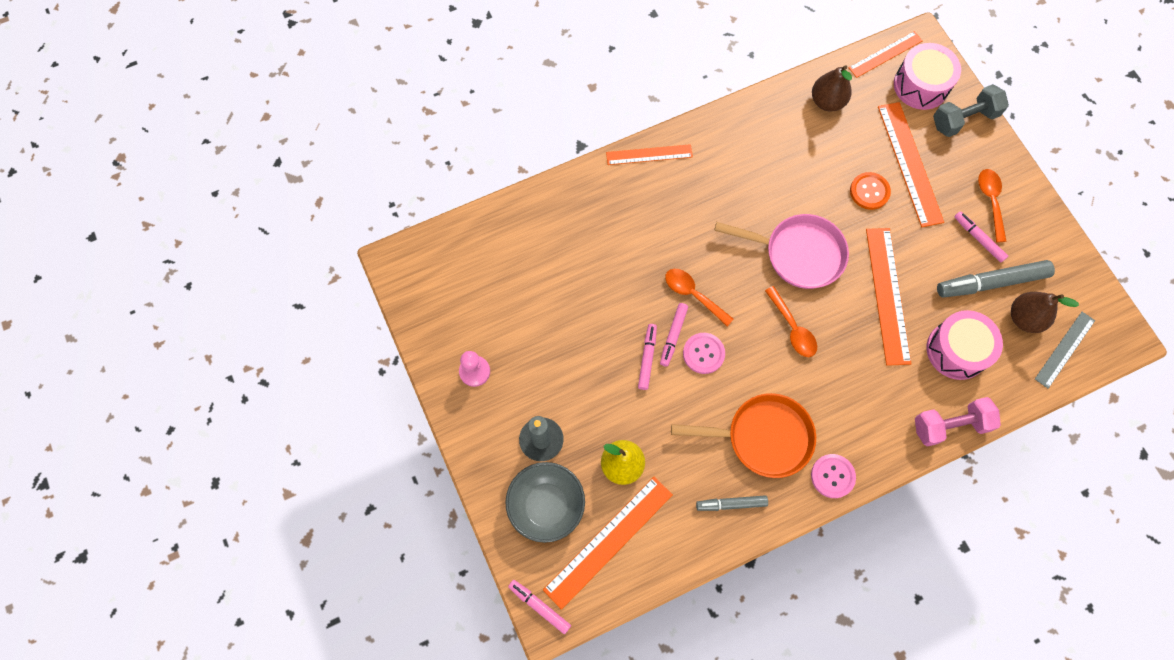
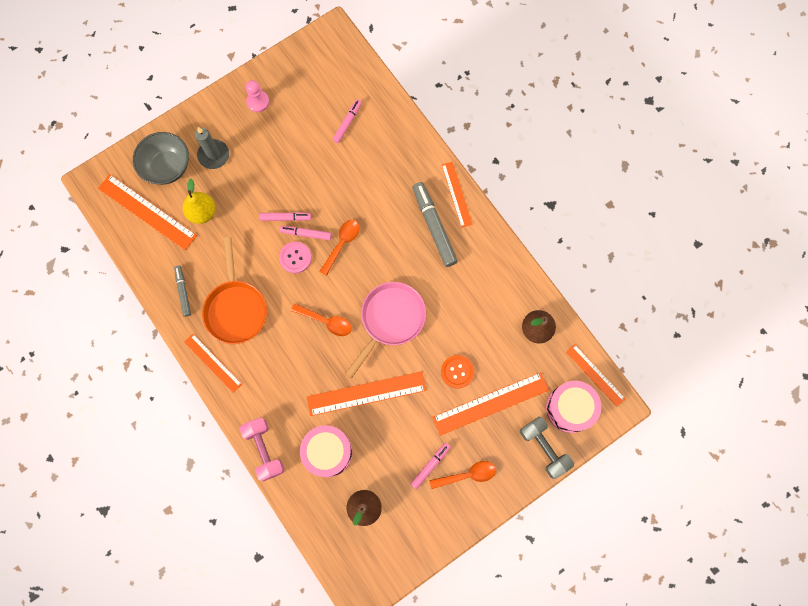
camera: 80 degrees right, 5 degrees up
pink marker [508,580,571,634] -> pink marker moved to [333,99,362,143]
pink pan [714,214,849,289] -> pink pan turned 150 degrees counterclockwise [345,282,426,378]
orange spoon [765,286,817,357] -> orange spoon turned 120 degrees counterclockwise [291,303,352,336]
pink button [811,454,856,498] -> orange ruler [184,334,242,393]
grey marker [937,260,1055,298] -> grey marker moved to [413,182,458,267]
grey ruler [1035,312,1095,388] -> none

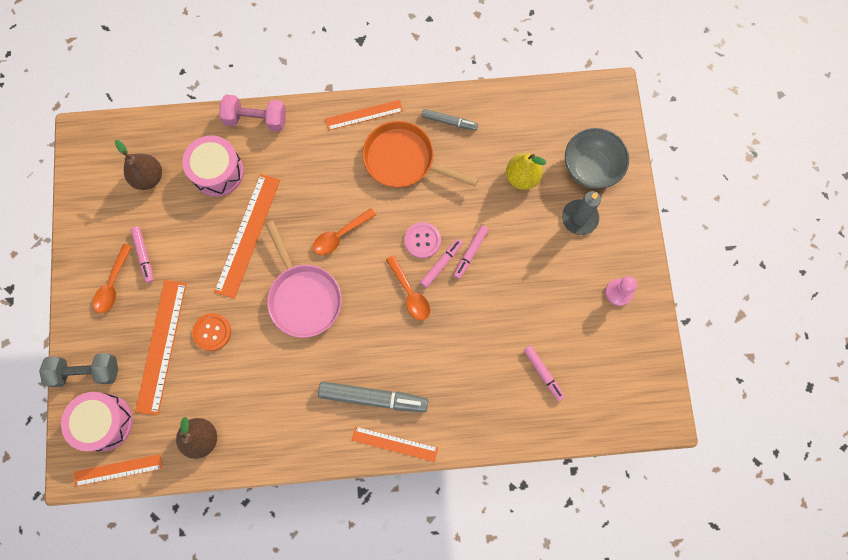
camera: 120 degrees right, 0 degrees up
orange ruler [98,174,197,250] -> none

